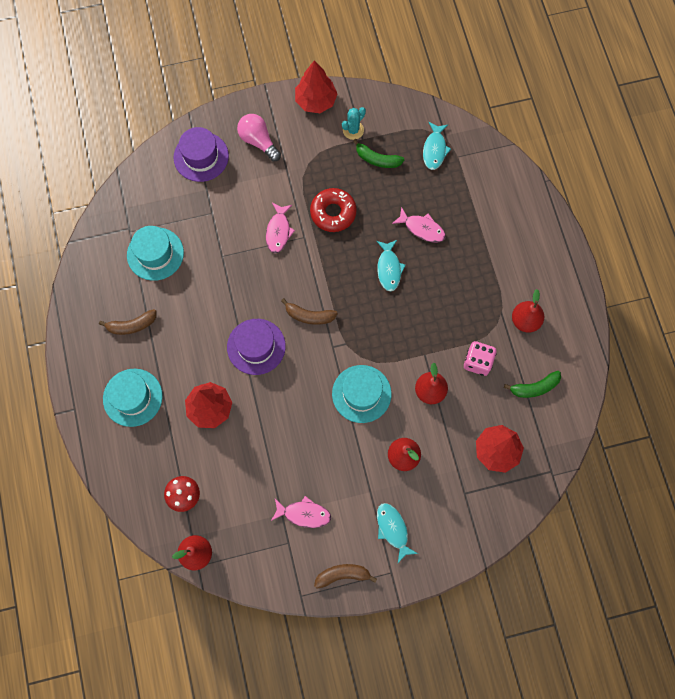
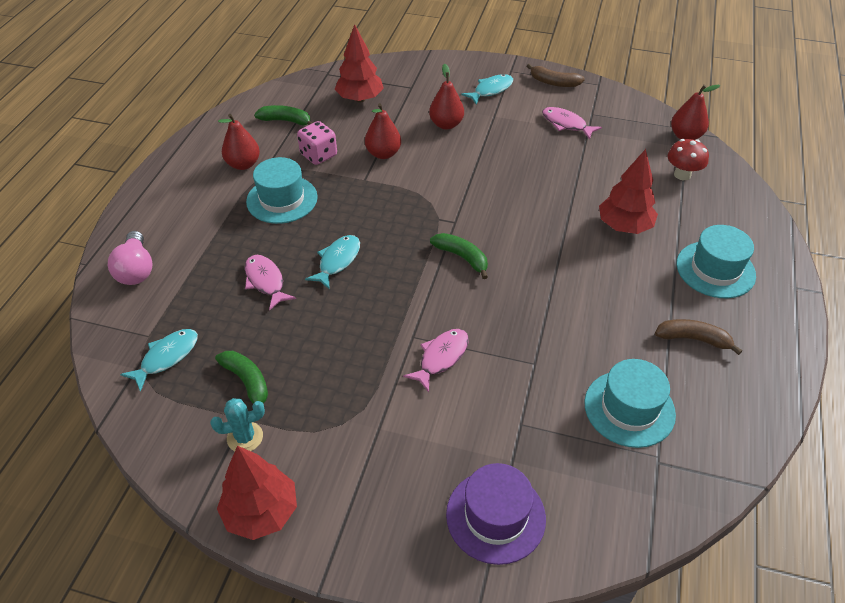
camera: 150 degrees left, 25 degrees down
purple hat [227,319,286,375] -> none
pink light bulb [237,114,281,161] -> pink light bulb moved to [108,231,153,285]
brown banana [281,298,338,325] -> green banana [430,233,488,279]
red donut [310,188,357,232] -> none
turquoise hat [332,365,392,423] -> turquoise hat moved to [246,157,318,224]
turquoise fish [377,503,418,563] -> turquoise fish turned 135 degrees counterclockwise [461,74,513,105]

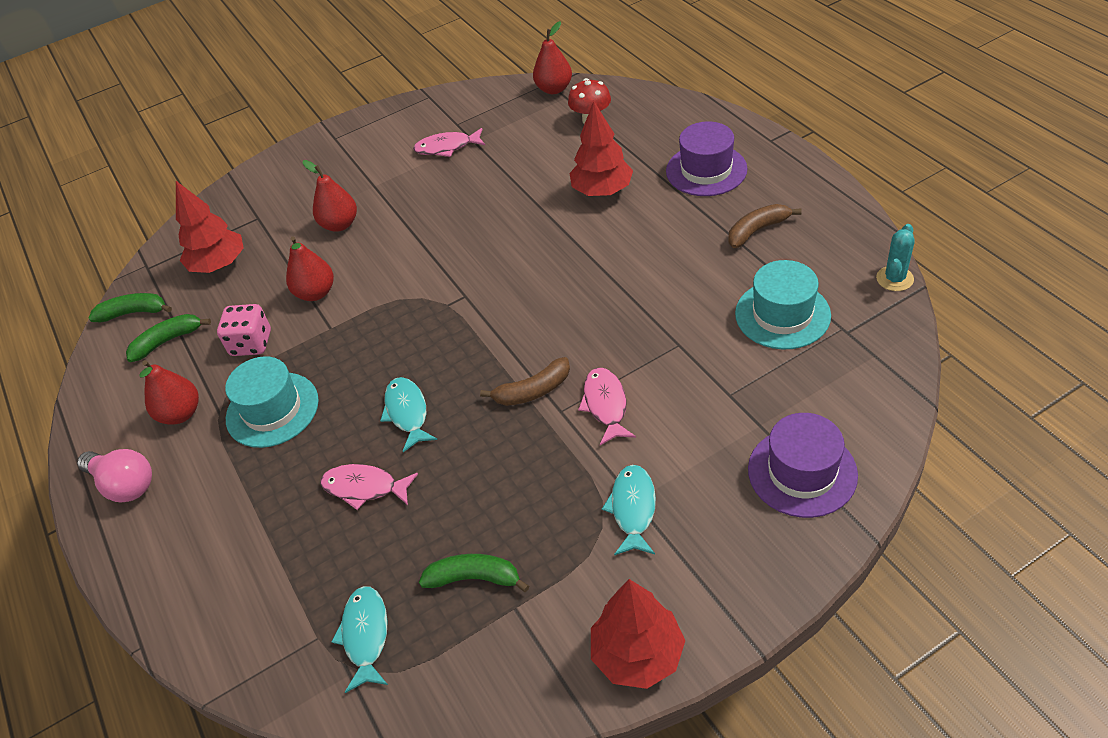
camera: 40 degrees left, 0 degrees up
pink light bulb [108,231,153,285] -> pink light bulb moved to [77,449,152,503]
turquoise cactus [210,398,265,451] -> turquoise cactus moved to [876,224,915,291]
green banana [430,233,488,279] -> green banana moved to [88,293,172,322]
turquoise fish [461,74,513,105] -> turquoise fish moved to [602,465,656,555]
brown banana [527,64,585,87] -> brown banana moved to [480,357,570,406]
turquoise hat [676,225,756,298] -> purple hat [666,121,748,196]

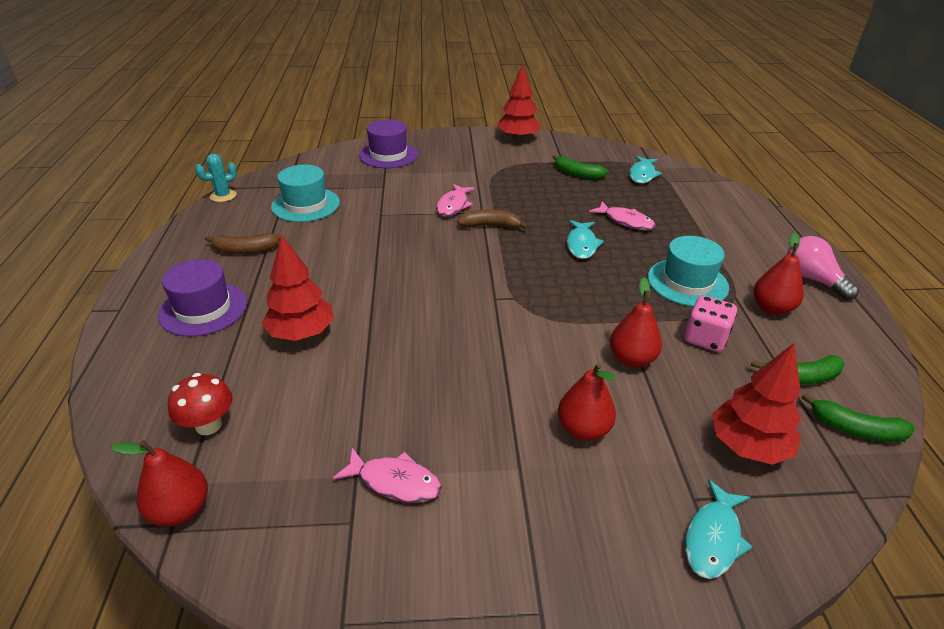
camera: 160 degrees left, 10 degrees down
turquoise fish [602,465,656,555] -> turquoise fish moved to [685,479,753,579]

